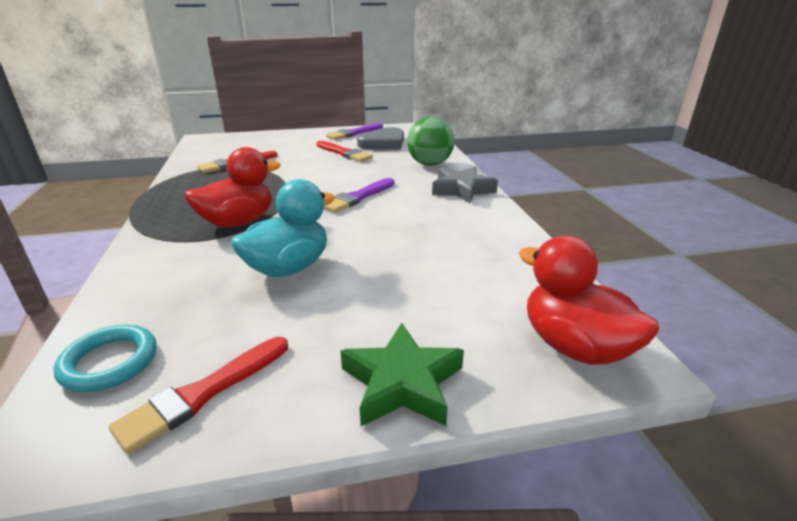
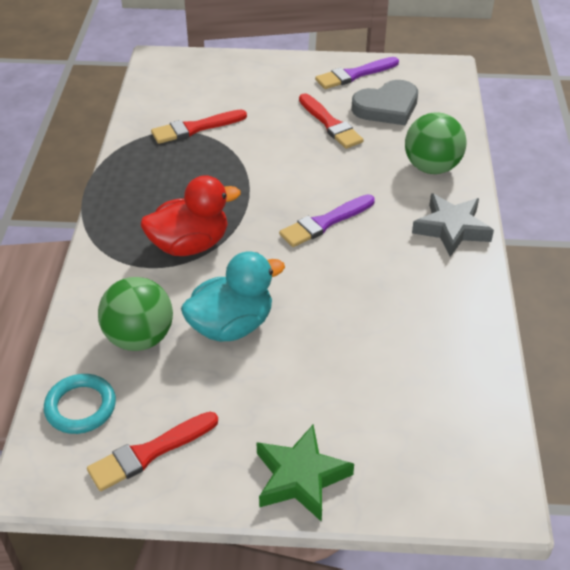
camera: 15 degrees right, 15 degrees up
red duck [519,236,659,365] -> none
none -> green ball [98,277,173,351]

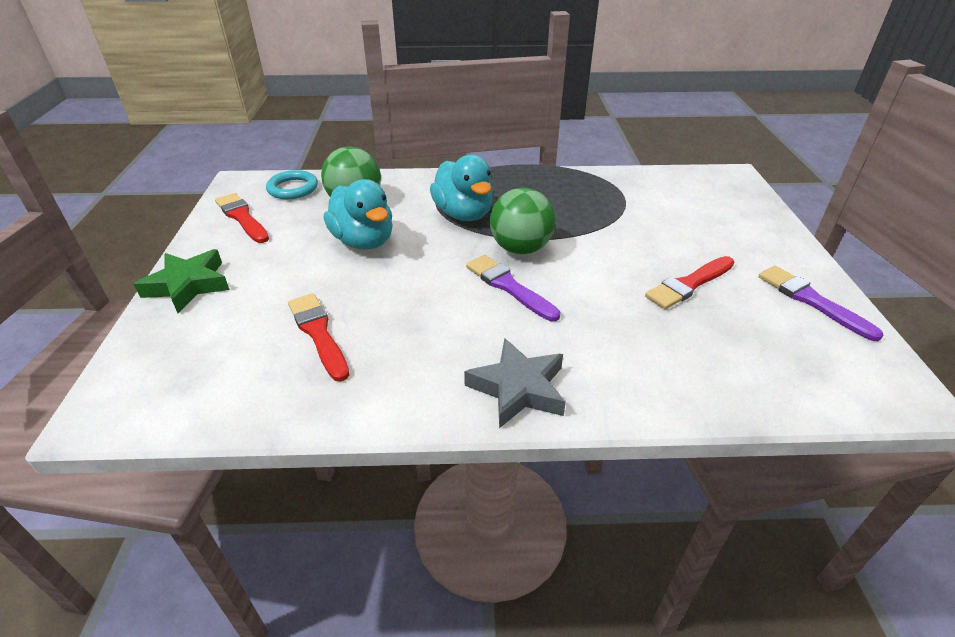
camera: 85 degrees right, 5 degrees down
red duck [141,175,241,256] -> turquoise duck [430,155,493,221]
red brush [151,109,247,144] -> red brush moved to [288,293,349,382]
grey heart [351,80,418,125] -> none
green ball [405,112,467,174] -> green ball moved to [490,188,556,254]

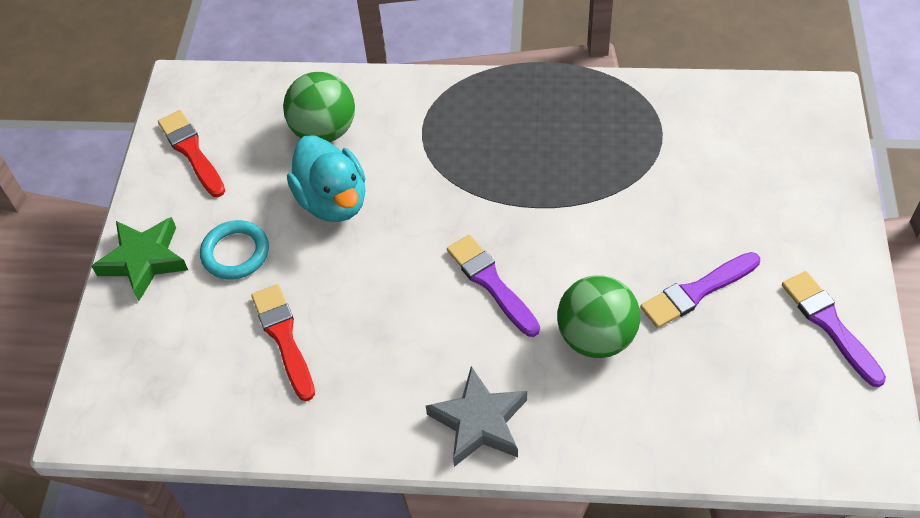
camera: 10 degrees right, 15 degrees up
turquoise ring [266,170,318,199] -> turquoise ring moved to [200,220,269,279]
turquoise duck [430,155,493,221] -> none
green ball [490,188,556,254] -> green ball moved to [557,275,640,358]
red brush [645,256,734,309] -> purple brush [640,252,760,328]

